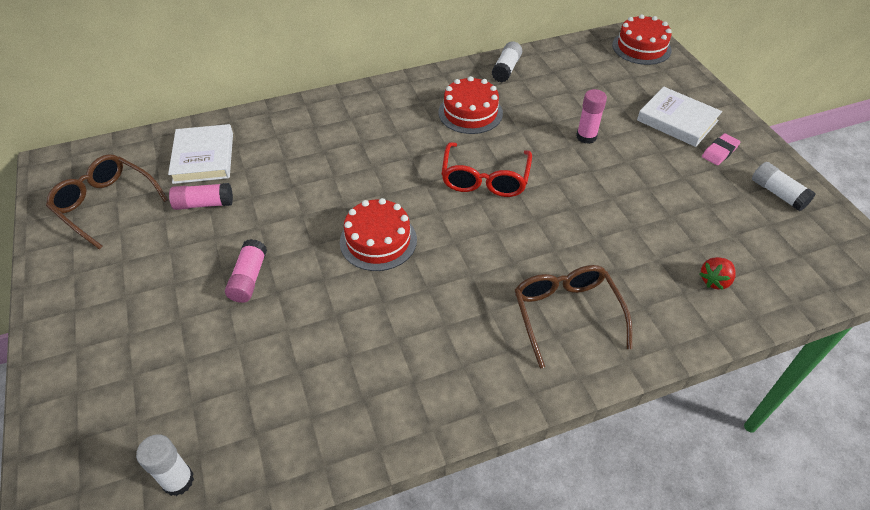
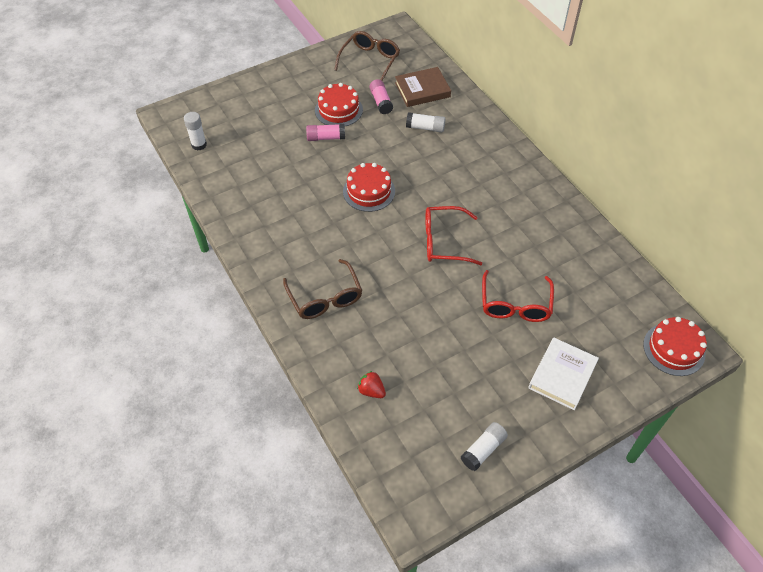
camera: 80 degrees right, 5 degrees up
white book [168,124,233,184] -> brown book [395,67,451,107]
red cake [438,76,503,134] -> red cake moved to [315,83,363,126]
white glue stick [491,41,522,82] -> white glue stick moved to [406,112,445,132]
brown glasses [515,265,632,368] -> brown glasses turned 90 degrees clockwise [283,259,363,319]
pink glue stick [576,89,607,144] -> red glasses [482,270,554,322]
pink eraser [702,133,740,165] -> none

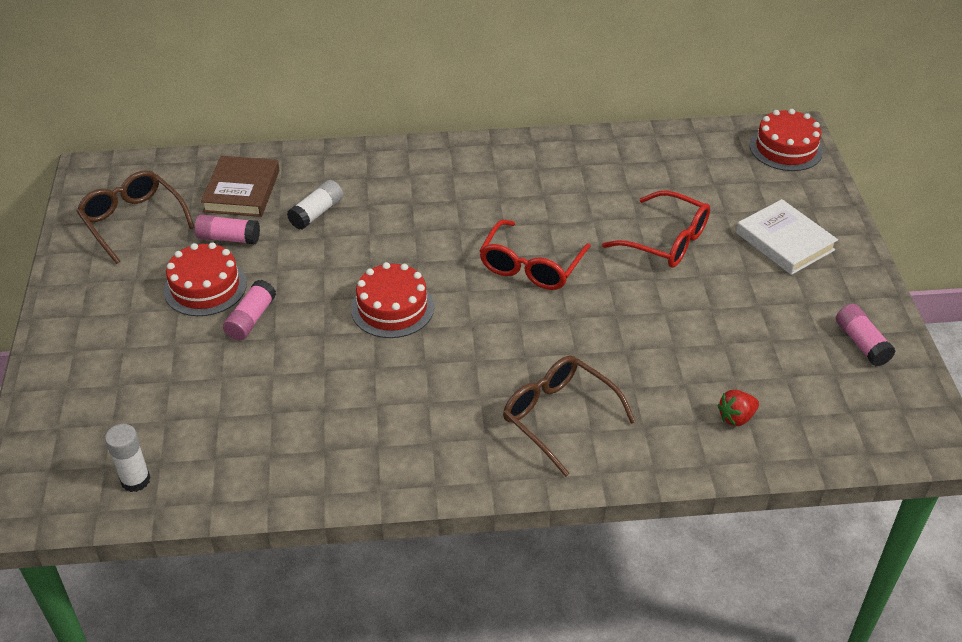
camera: 65 degrees left, 10 degrees down
brown glasses [283,259,363,319] -> brown glasses turned 135 degrees counterclockwise [503,355,636,477]
white glue stick [461,422,508,471] -> pink glue stick [836,304,896,367]

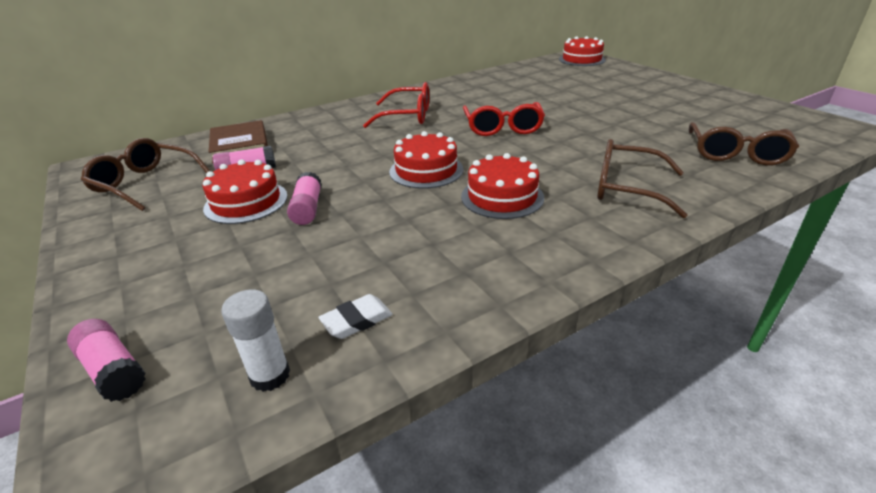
camera: 25 degrees left, 10 degrees down
white glue stick [287,180,343,230] -> none
red glasses [602,190,710,268] -> red glasses moved to [363,82,429,128]
red strawberry [717,390,759,426] -> brown glasses [688,122,799,166]
white book [736,199,838,275] -> none
pink glue stick [836,304,896,367] -> pink glue stick moved to [67,319,146,402]
none -> white eraser [319,294,393,339]
none -> red cake [461,153,544,219]

